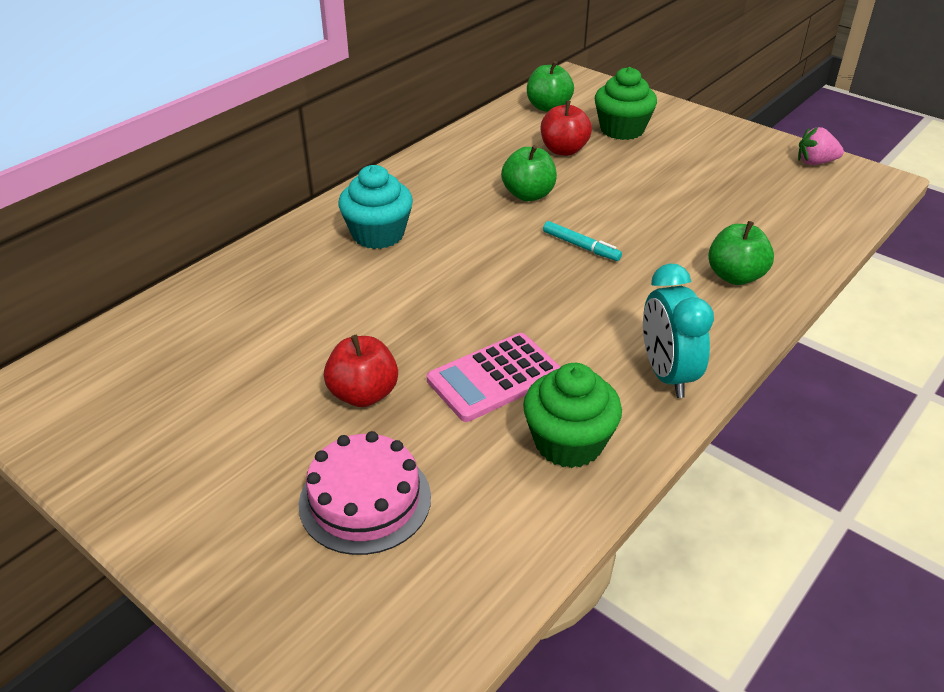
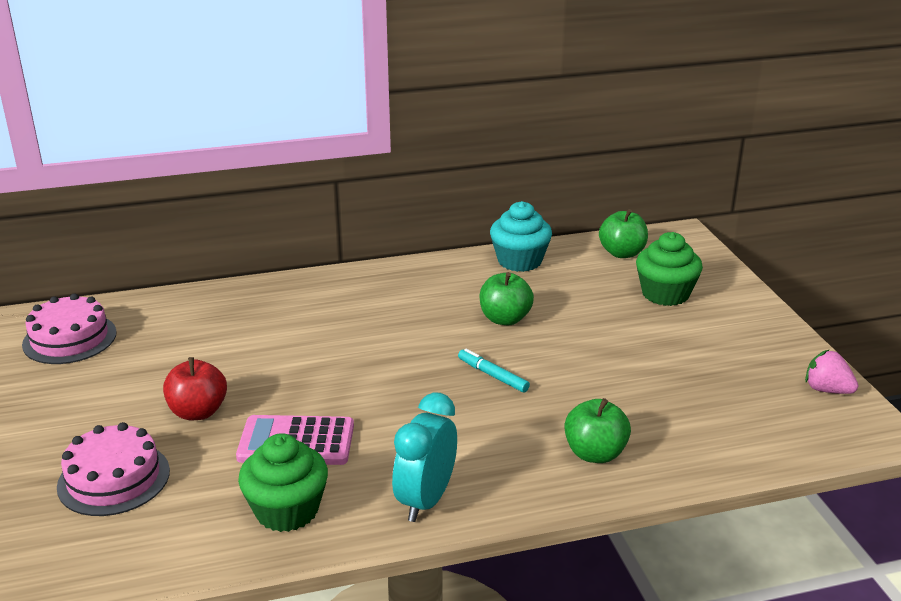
camera: 35 degrees right, 10 degrees down
turquoise cupcake [338,165,413,249] -> turquoise cupcake moved to [490,201,552,272]
red apple [541,101,592,156] -> none
turquoise marker [543,221,622,261] -> turquoise marker turned 150 degrees clockwise [458,349,530,393]
none -> pink cake [22,293,117,364]

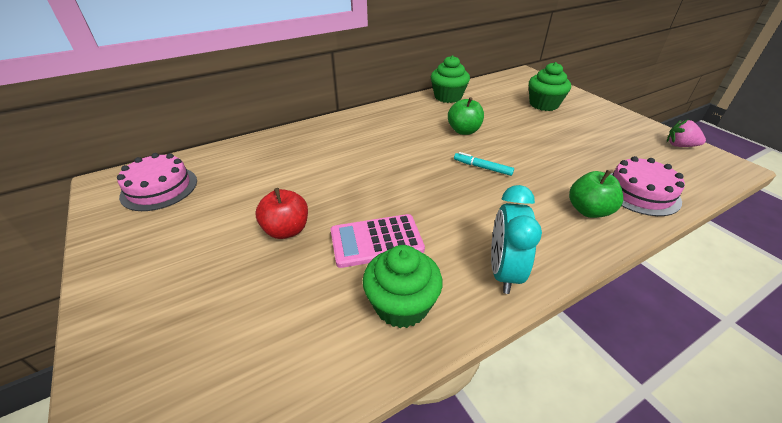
camera: 15 degrees left, 10 degrees up
pink cake [57,422,170,516] -> pink cake moved to [611,156,685,216]
turquoise cupcake [490,201,552,272] -> green cupcake [431,55,470,103]
green apple [599,209,648,258] -> none

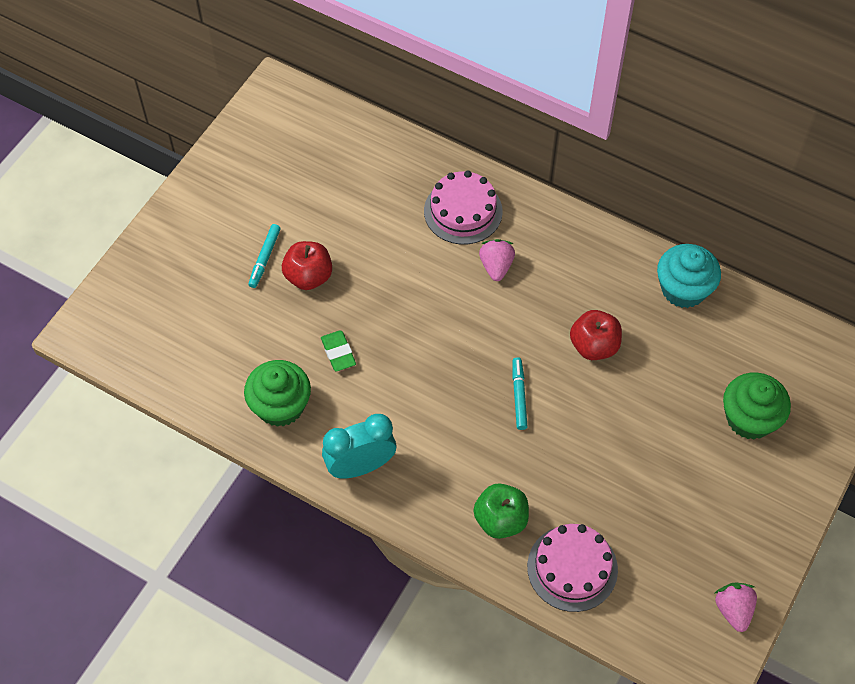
camera: 60 degrees right, 20 degrees up
pink cake [117,153,197,211] -> pink cake moved to [424,170,503,244]
pink calculator [330,214,425,268] -> green eraser [321,330,356,372]
green cupcake [431,55,470,103] -> turquoise cupcake [657,244,721,308]
green apple [448,97,484,135] -> red apple [570,310,622,360]
none -> turquoise marker [248,224,281,288]
none -> pink strawberry [479,239,515,281]

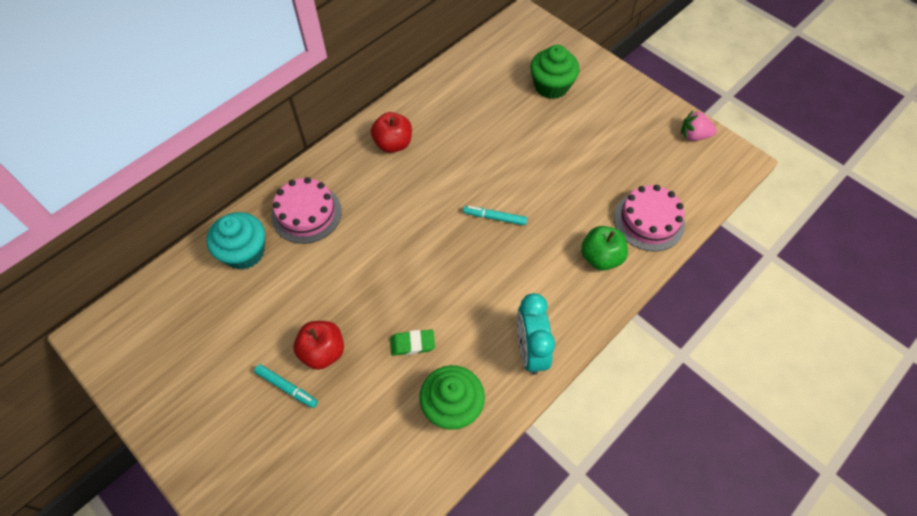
camera: 75 degrees left, 0 degrees up
pink strawberry [479,239,515,281] -> none
red apple [570,310,622,360] -> red apple moved to [371,112,412,153]
turquoise cupcake [657,244,721,308] -> turquoise cupcake moved to [206,212,265,270]

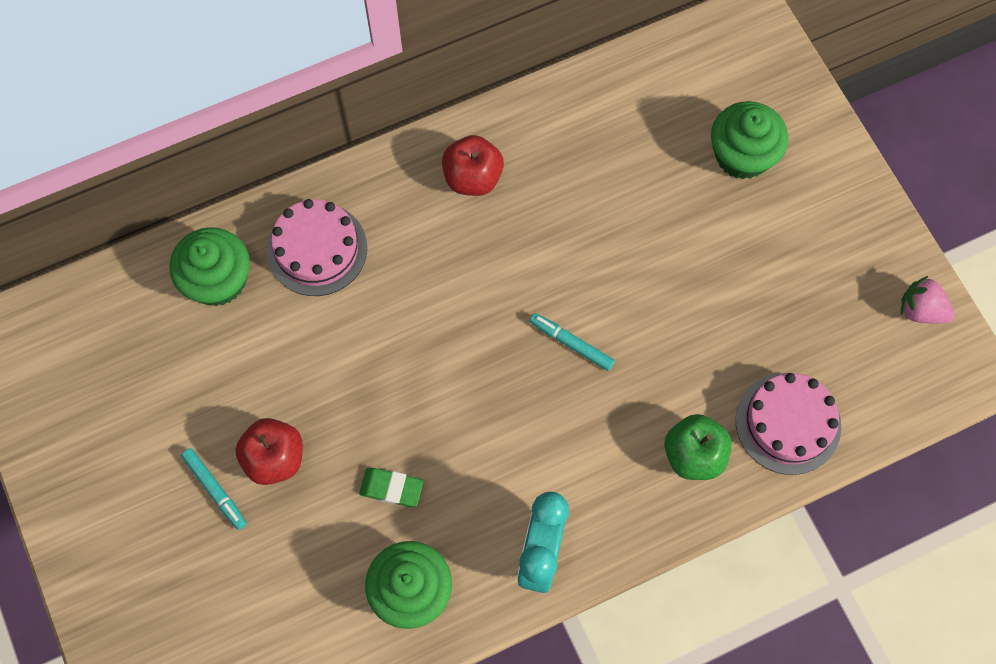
camera: 20 degrees right, 10 degrees up
turquoise cupcake [206,212,265,270] -> green cupcake [170,227,250,306]

